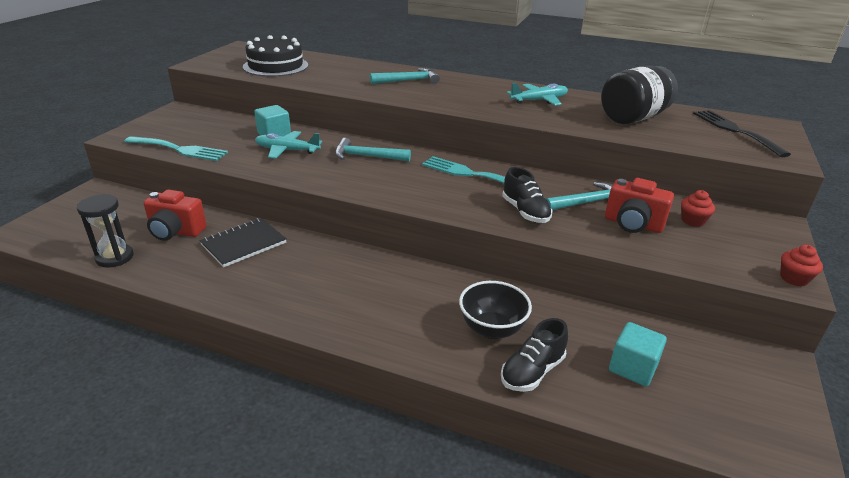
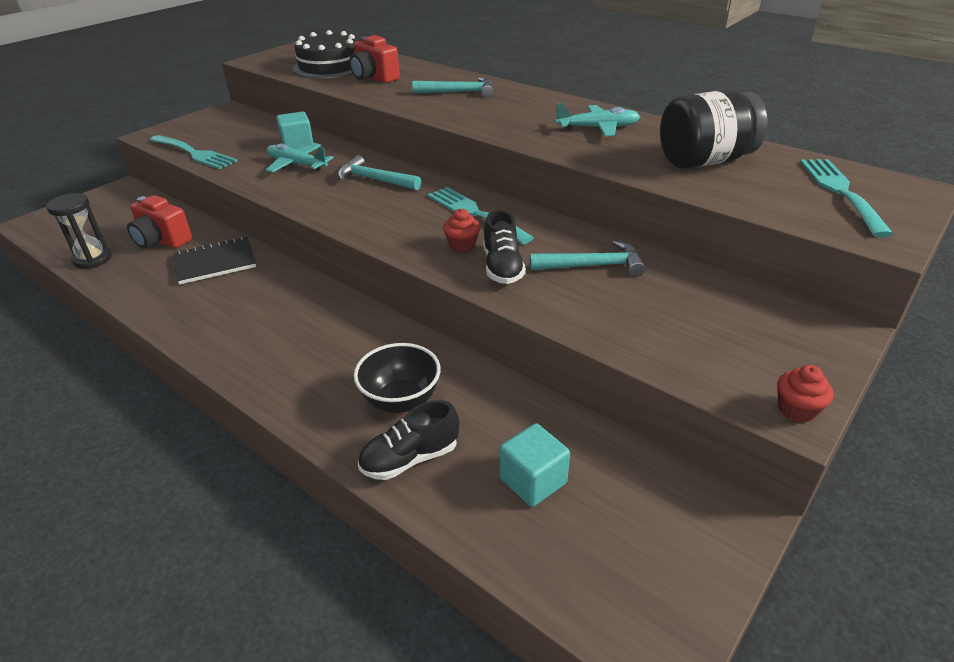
camera: 20 degrees right, 5 degrees up
red camera [605,178,674,233] -> red camera moved to [349,35,400,83]
red cupcake [681,190,715,227] -> red cupcake moved to [443,209,480,252]
black fork [693,110,791,157] -> turquoise fork [800,159,894,237]

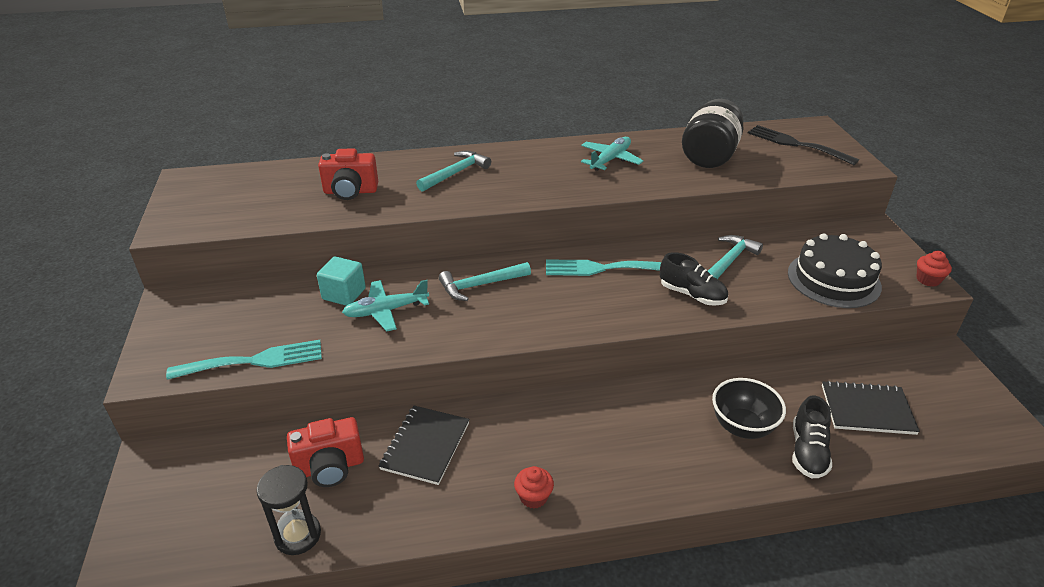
camera: 50 degrees left, 0 degrees up
black cake [293,30,357,79] -> black cake moved to [788,233,882,308]
red cupcake [443,209,480,252] -> red cupcake moved to [514,466,554,509]
turquoise cube [500,423,570,507] -> black notebook [822,381,920,435]
turquoise fork [800,159,894,237] -> black fork [748,125,859,165]

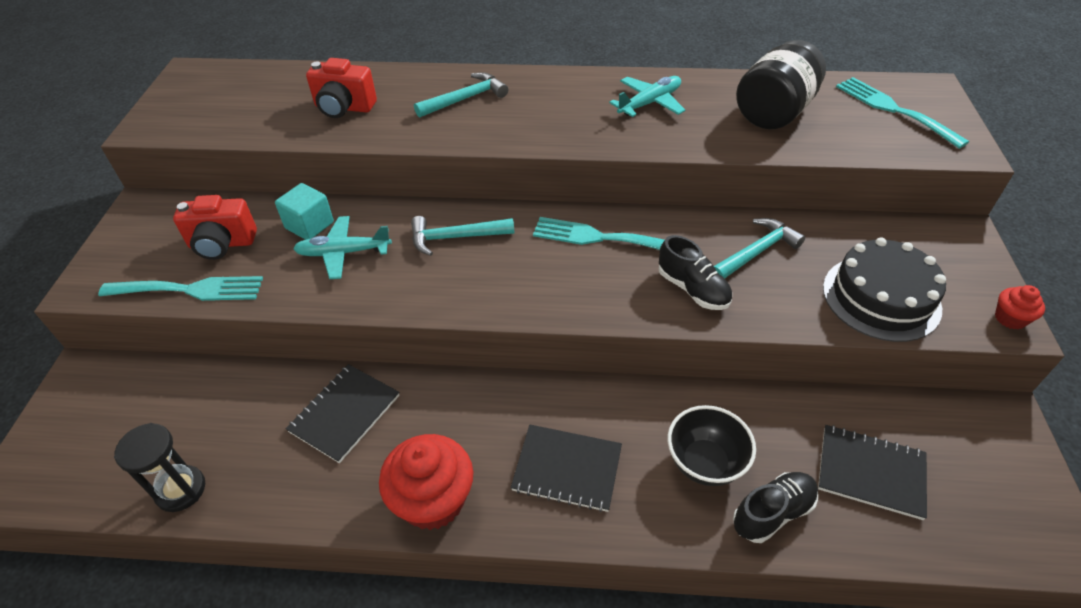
camera: 15 degrees right, 10 degrees up
red camera [287,417,364,487] -> red camera moved to [173,195,257,260]
red cupcake [514,466,554,509] -> red cupcake [379,434,473,530], size x2.03
black fork [748,125,859,165] -> turquoise fork [836,77,969,149]
black shoe [792,396,832,478] -> black shoe turned 150 degrees counterclockwise [733,472,818,543]
none -> black notebook [511,424,622,512]

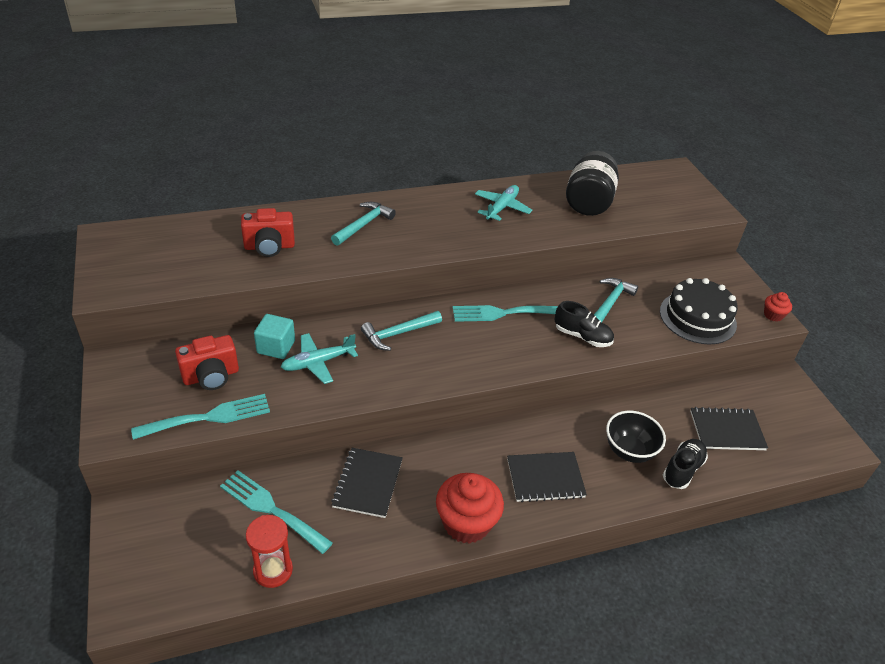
camera: 25 degrees left, 5 degrees down
black hourglass [114,423,205,512] -> red hourglass [246,515,293,588]
turquoise fork [836,77,969,149] -> turquoise fork moved to [220,470,333,554]

